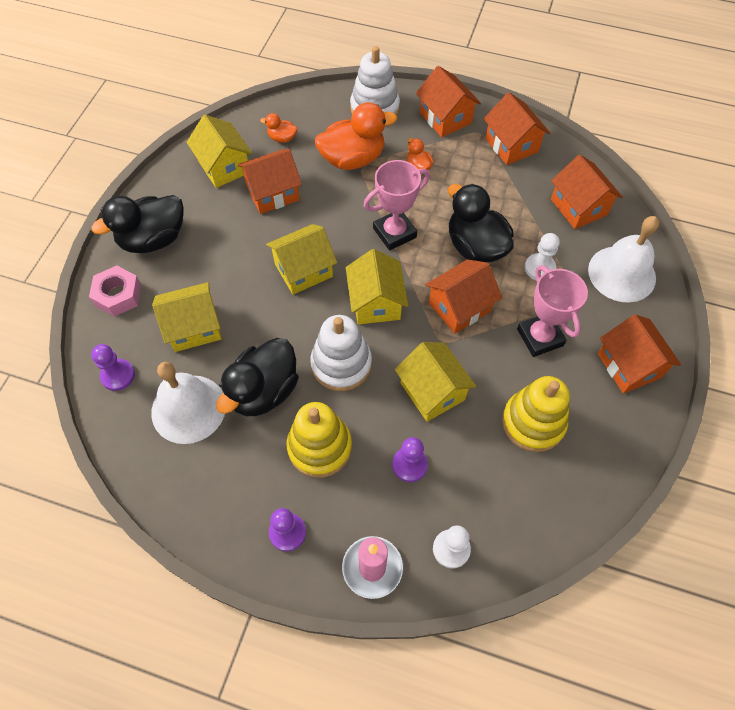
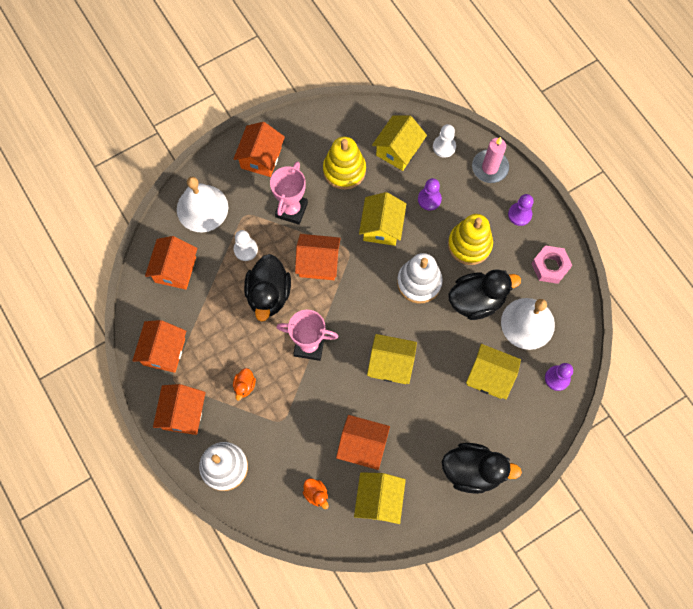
camera: 140 degrees left, 10 degrees up
pink nut [89,266,141,317] -> pink nut moved to [532,245,572,284]
orange duck [315,102,397,170] -> none
yellow house [346,249,408,324] -> yellow house moved to [372,116,427,171]

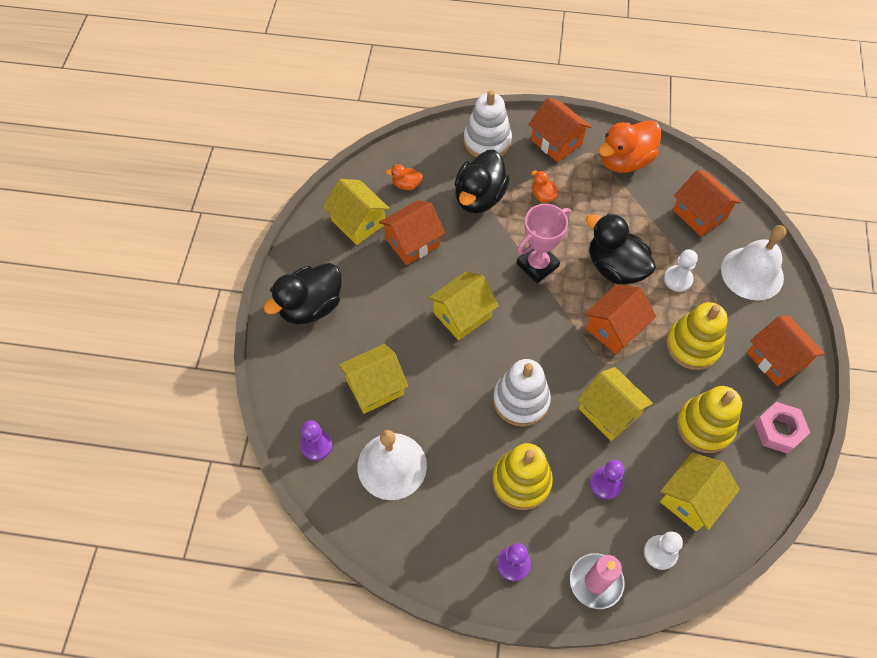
camera: 130 degrees right, 10 degrees down
orange house [132,320,186,373] -> orange duck [598,120,661,173]
pink trophy [270,161,308,225] -> yellow stacking toy [666,302,728,370]
yellow house [372,116,427,171] -> yellow house turned 60 degrees clockwise [660,453,740,531]
black duck [448,269,521,320] -> black duck moved to [455,150,510,213]
pink nut [532,245,572,284] -> pink nut moved to [754,402,810,454]

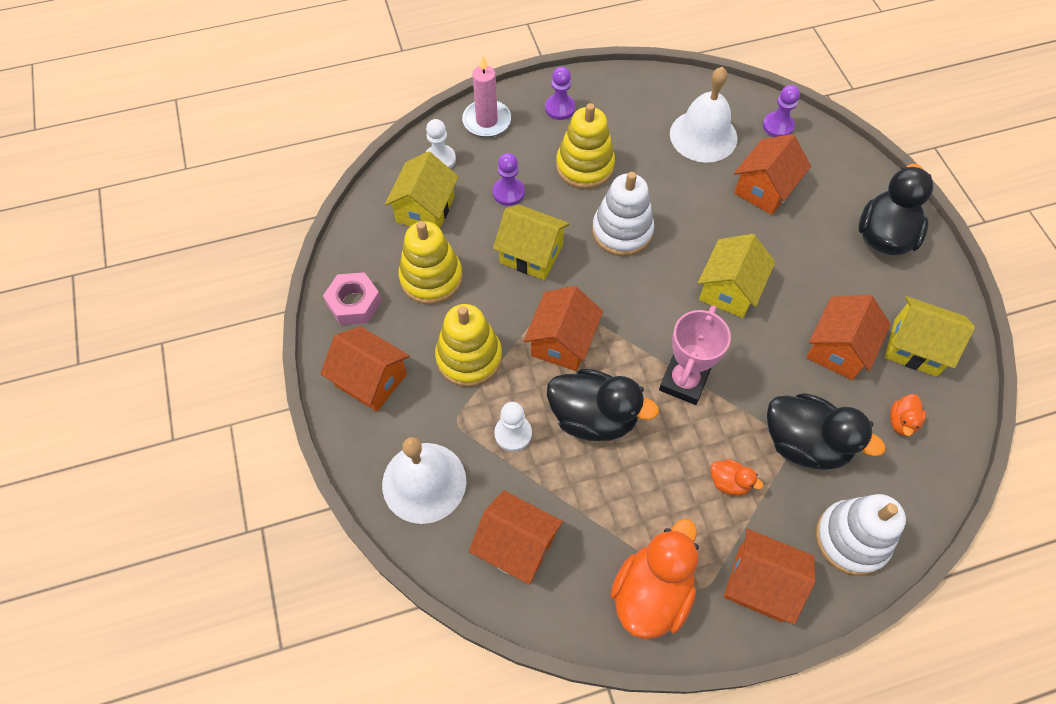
camera: 155 degrees right, 0 degrees up
yellow house [338,344,408,414] -> orange house [734,134,811,215]
orange duck [386,164,423,190] -> orange duck turned 135 degrees clockwise [890,394,926,436]
black duck [455,150,510,213] -> black duck turned 120 degrees clockwise [767,393,885,470]

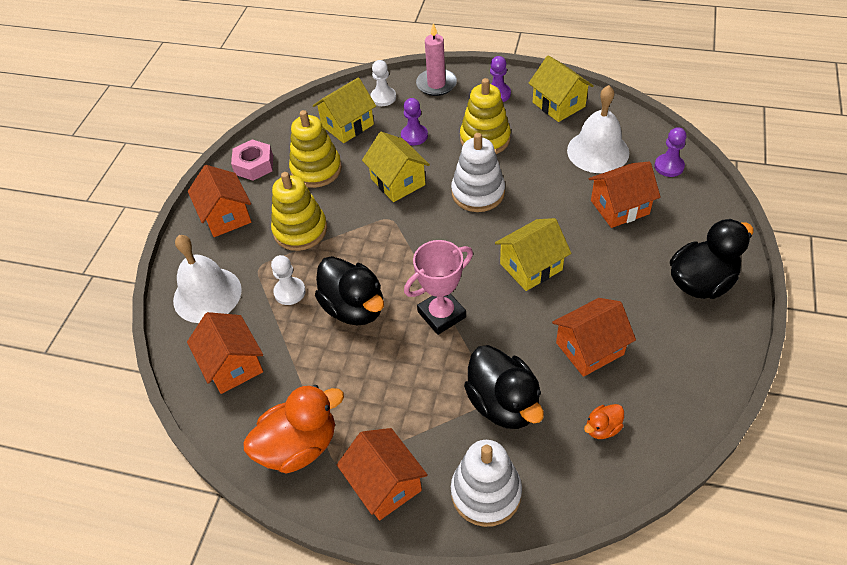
camera: 35 degrees right, 10 degrees down
orange house [524,286,603,371] -> none
orange duck [711,459,764,495] -> none
yellow house [885,296,975,376] -> yellow house moved to [528,55,594,122]

